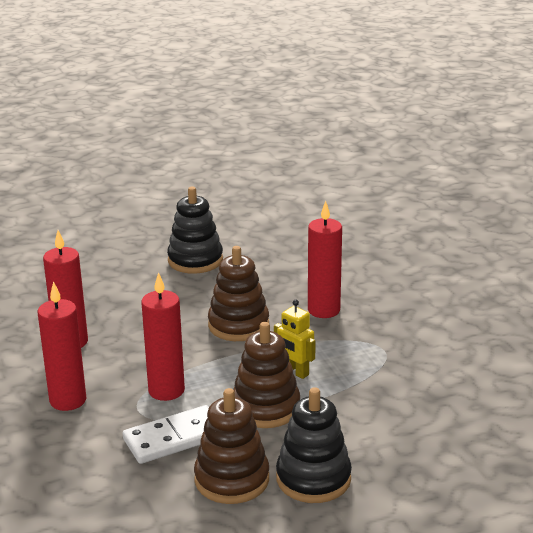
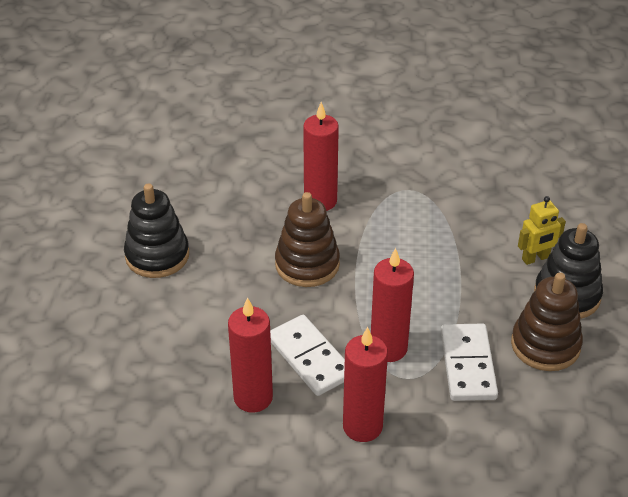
camera: 65 degrees left, 15 degrees up
brown stacking toy [233,322,300,428] -> none
yellow robot [274,300,316,379] -> yellow robot moved to [518,196,566,265]
none -> white domino [270,315,345,396]

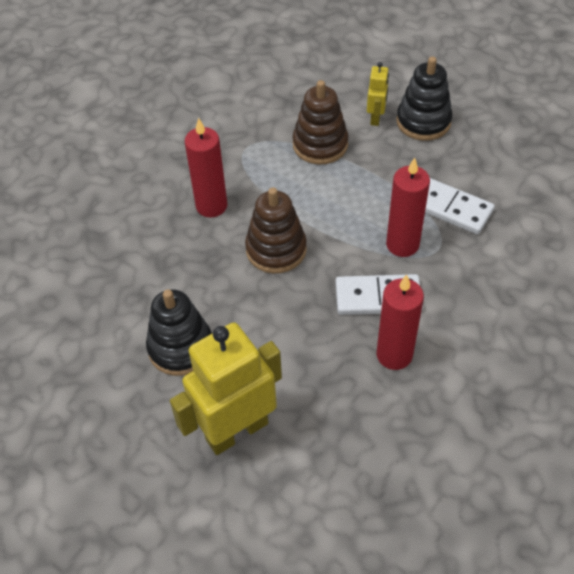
camera: 55 degrees left, 10 degrees up
red candle [343,327,388,442] -> none
brown stacking toy [511,272,583,371] -> brown stacking toy moved to [293,80,348,165]
none -> yellow robot [170,322,282,455]

